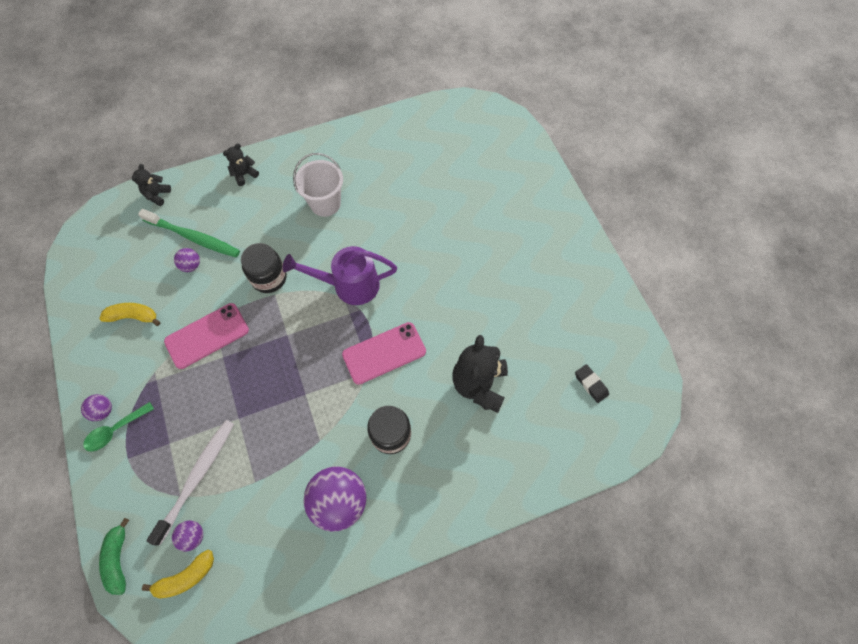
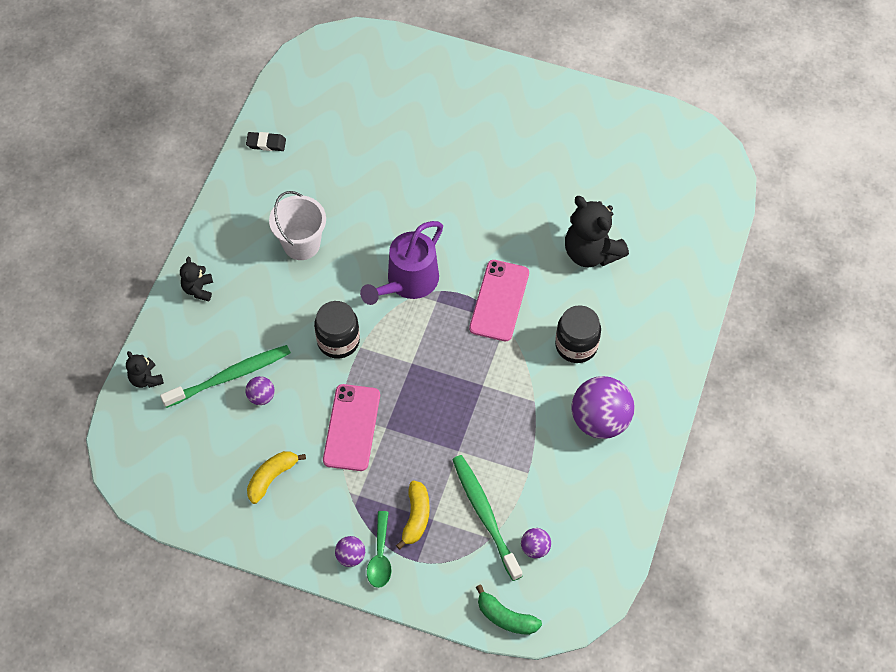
camera: 50 degrees left, 5 degrees down
yellow banana [142,550,214,599] -> yellow banana moved to [396,481,430,549]
white toothbrush [146,420,234,546] -> green toothbrush [452,455,522,581]
black eraser [575,364,609,403] -> black eraser moved to [246,132,286,151]

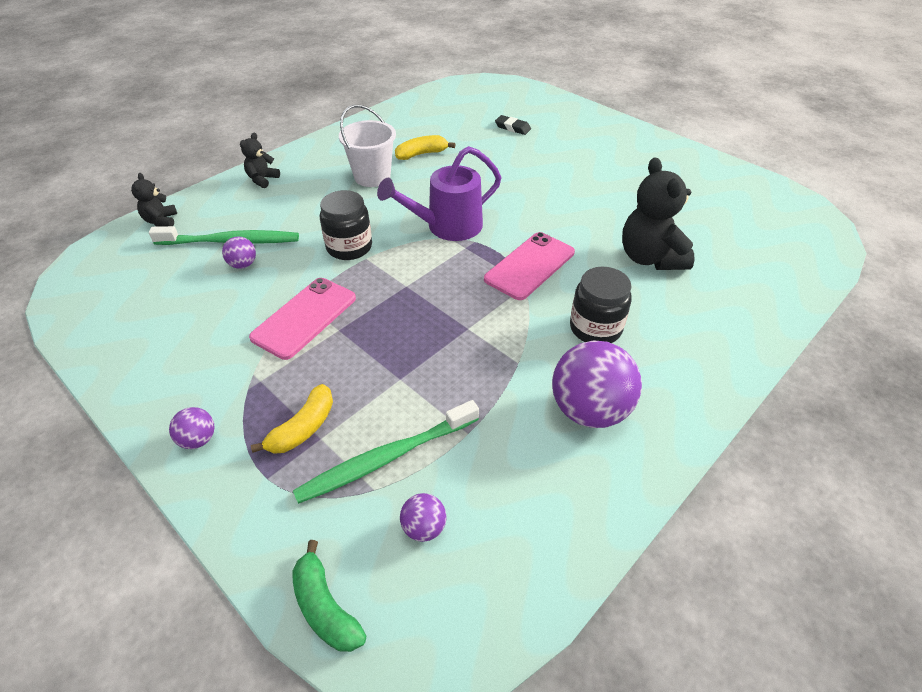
camera: 25 degrees right, 15 degrees down
black eraser [246,132,286,151] -> black eraser moved to [495,115,531,135]
yellow banana [247,451,306,504] -> yellow banana moved to [395,135,456,160]
green spoon [367,511,392,588] -> none
green toothbrush [452,455,522,581] -> green toothbrush turned 120 degrees counterclockwise [293,400,479,504]

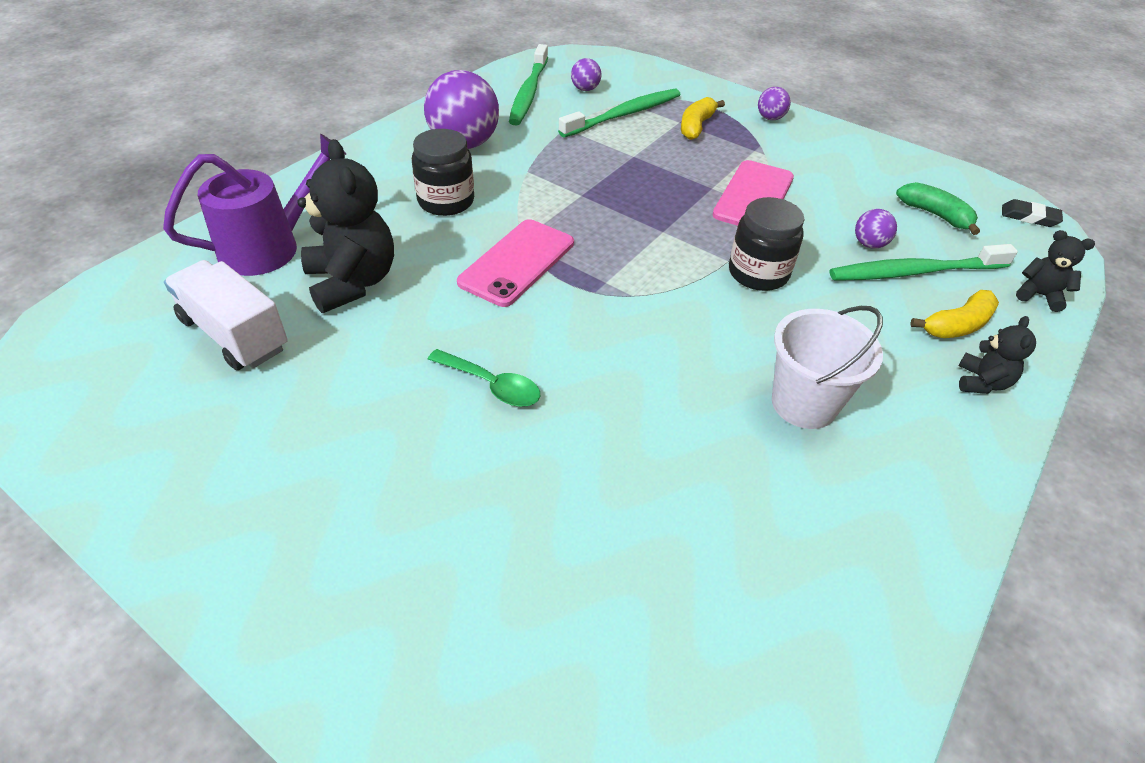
camera: 170 degrees right, 0 degrees up
black teddy bear [131,173,177,227] -> black teddy bear turned 45 degrees counterclockwise [1016,230,1095,312]
green banana [292,540,366,652] -> green banana moved to [896,182,980,235]
purple watering can [377,146,501,241] -> purple watering can moved to [163,134,346,276]
yellow banana [395,135,456,160] -> yellow banana moved to [910,290,999,338]
black eraser [495,115,531,135] -> black eraser moved to [1002,199,1063,227]
none -> white truck [164,260,288,370]
none -> green spoon [428,349,540,407]
none -> green toothbrush [509,44,548,126]

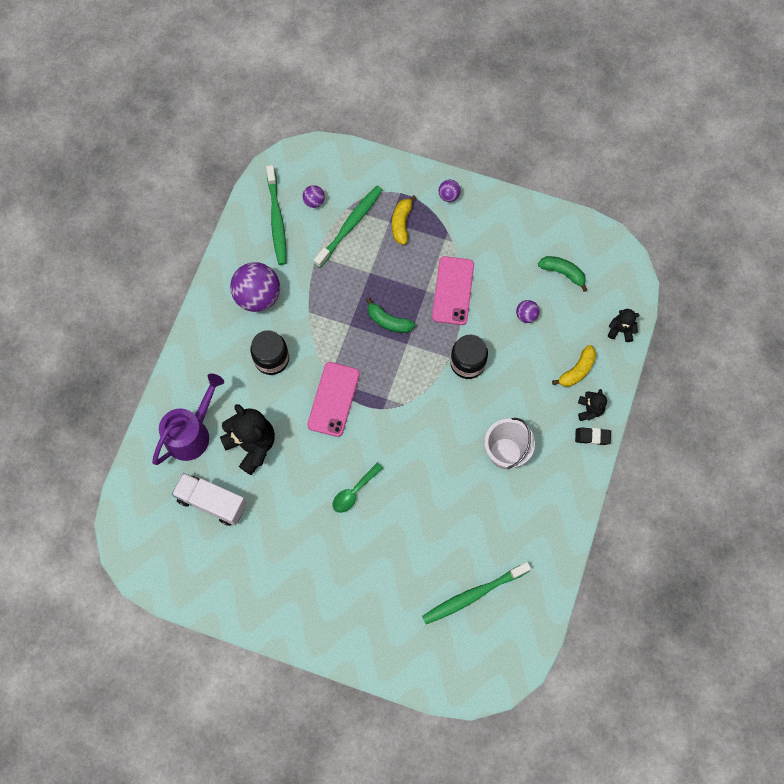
camera: 15 degrees left, 25 degrees up
green spoon [428,349,540,407] -> green spoon turned 120 degrees clockwise [333,462,383,513]
green toothbrush [830,244,1018,281] -> green toothbrush moved to [422,562,531,624]
black eraser [1002,199,1063,227] -> black eraser moved to [575,427,611,445]
none -> green banana [366,298,415,333]

